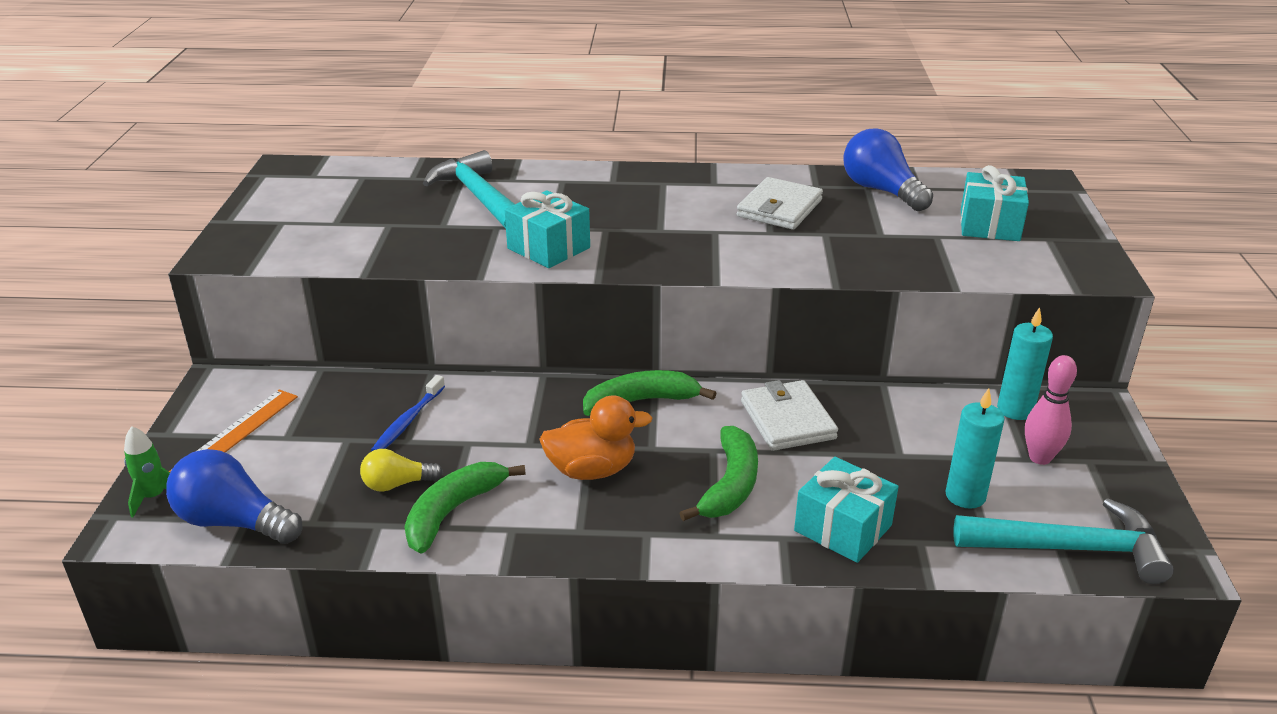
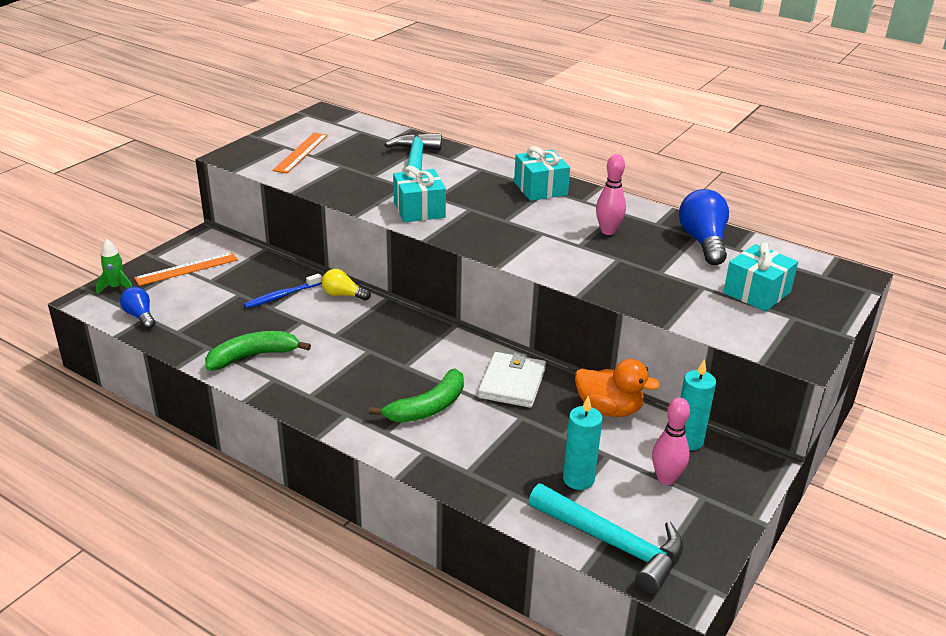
camera: 30 degrees right, 0 degrees up
blue light bulb [166,449,303,544] -> blue light bulb [120,287,155,329], size x0.58
yellow light bulb [360,449,443,492] -> yellow light bulb moved to [322,269,371,301]
orange duck [539,396,652,480] -> orange duck moved to [575,359,660,417]
green banana [583,370,716,416] -> none
white wallet [737,177,823,230] -> pink bowling pin [596,154,626,235]
turquoise gift [794,457,899,563] -> turquoise gift moved to [514,146,570,201]
none -> orange ruler [272,133,328,173]

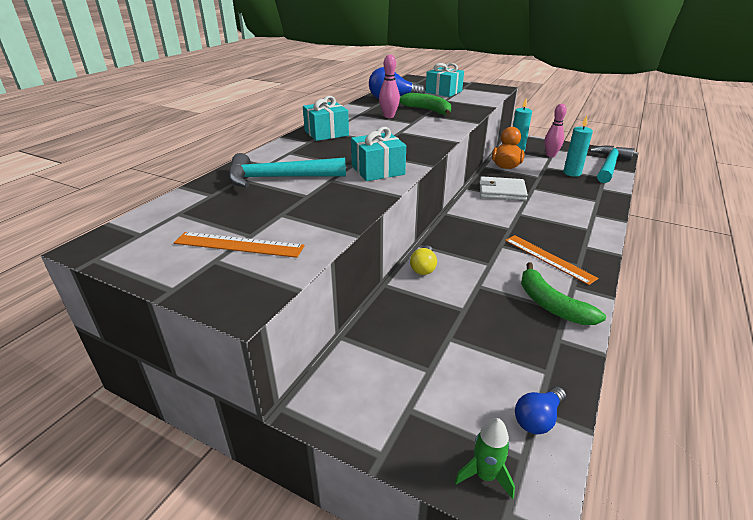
camera: 95 degrees left, 0 degrees up
orange ruler [134,252,238,286] -> orange ruler moved to [505,235,599,285]
blue toothbrush [244,273,322,308] -> none
green banana [369,369,464,423] -> green banana moved to [399,93,451,116]

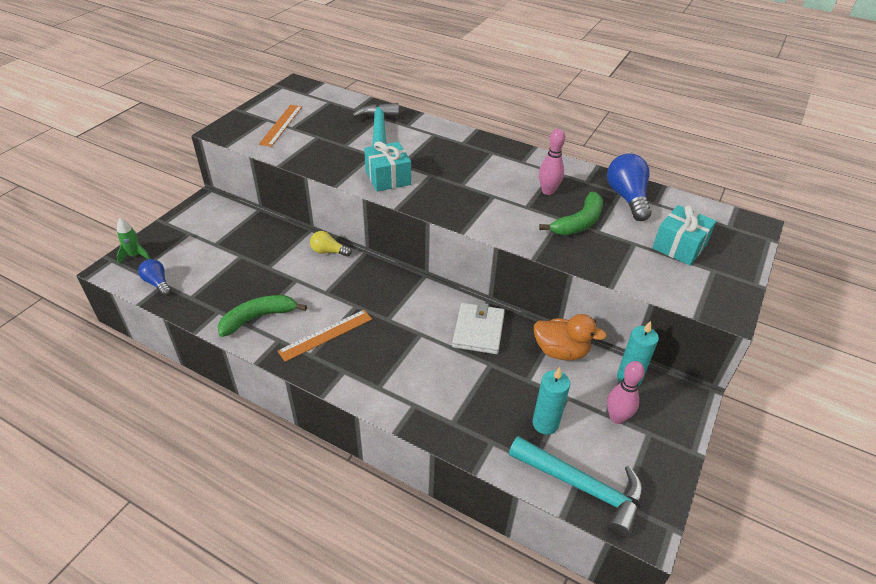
camera: 90 degrees right, 10 degrees up
turquoise gift [303,96,349,141] -> none

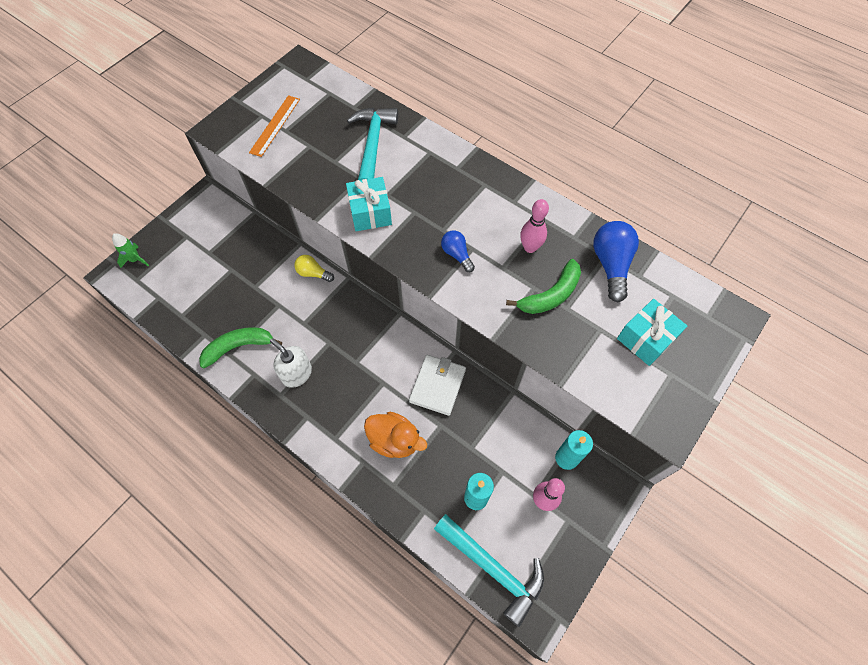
camera: 10 degrees right, 20 degrees up
blue light bulb [138,259,171,296] -> blue light bulb moved to [441,230,475,272]
orange ruler [278,310,372,362] -> white soap dispenser [270,338,312,388]
orange duck [534,314,607,361] -> orange duck moved to [364,412,427,458]

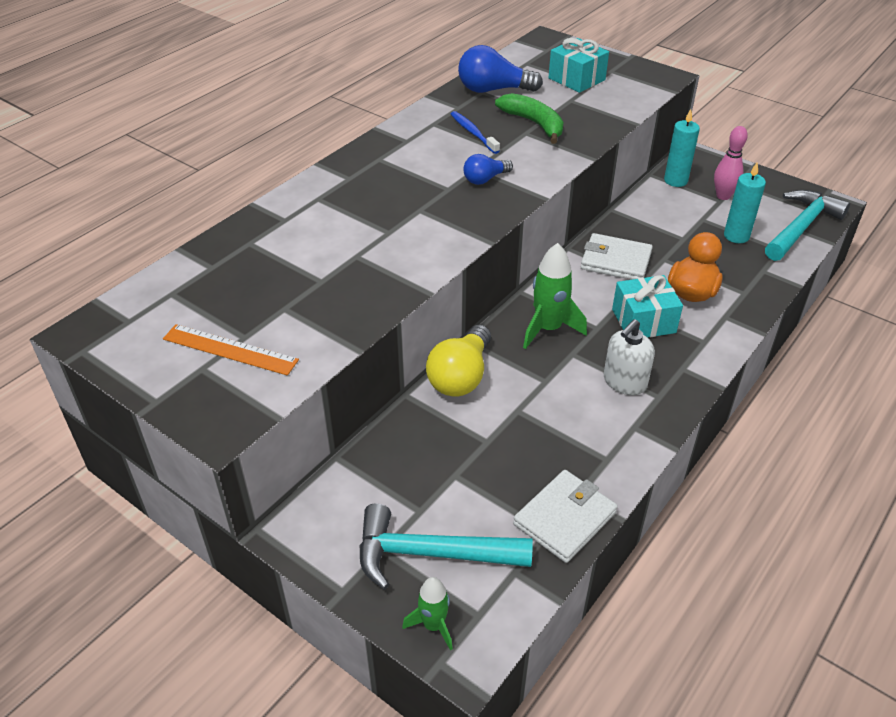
camera: 90 degrees left, 20 degrees down
green banana [199,327,282,368] -> none
yellow light bulb [294,255,334,282] -> yellow light bulb [426,325,491,397], size x1.72
turquoise gift [346,177,392,231] -> turquoise gift moved to [612,275,683,338]
turquoise hammer [347,108,398,181] -> turquoise hammer moved to [359,504,533,590]
pink bowling pin [520,199,549,253] -> blue toothbrush [451,111,500,154]
none -> white wallet [513,470,618,563]
none -> green rocket [523,243,587,349]

